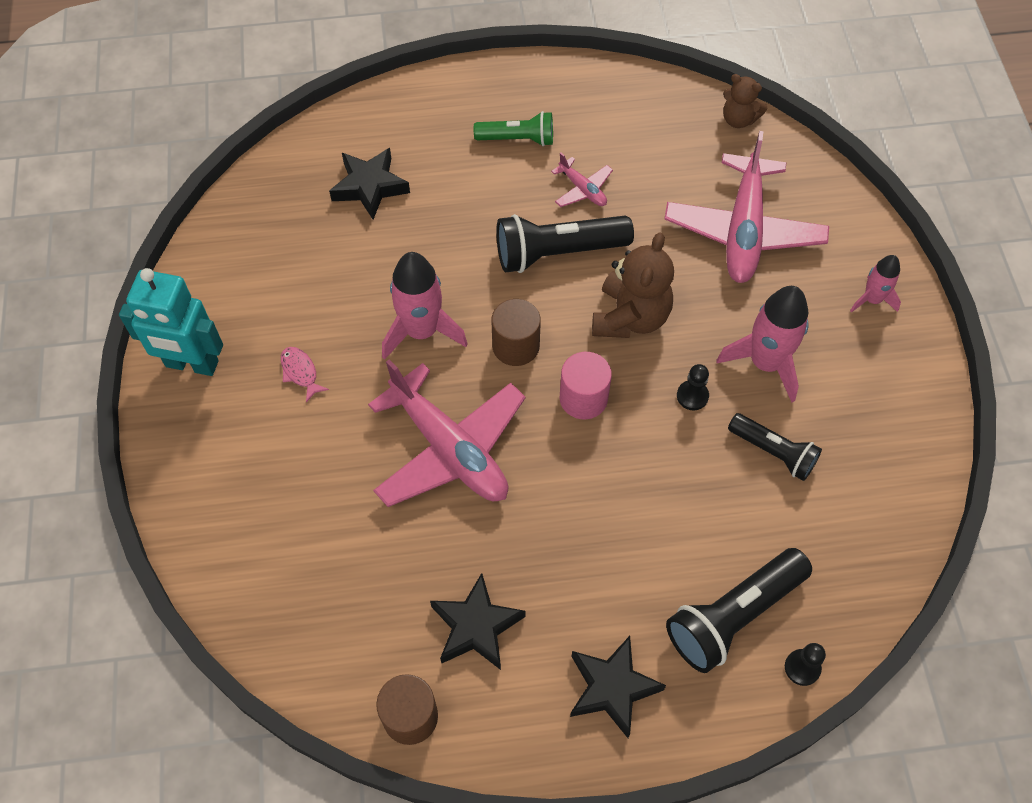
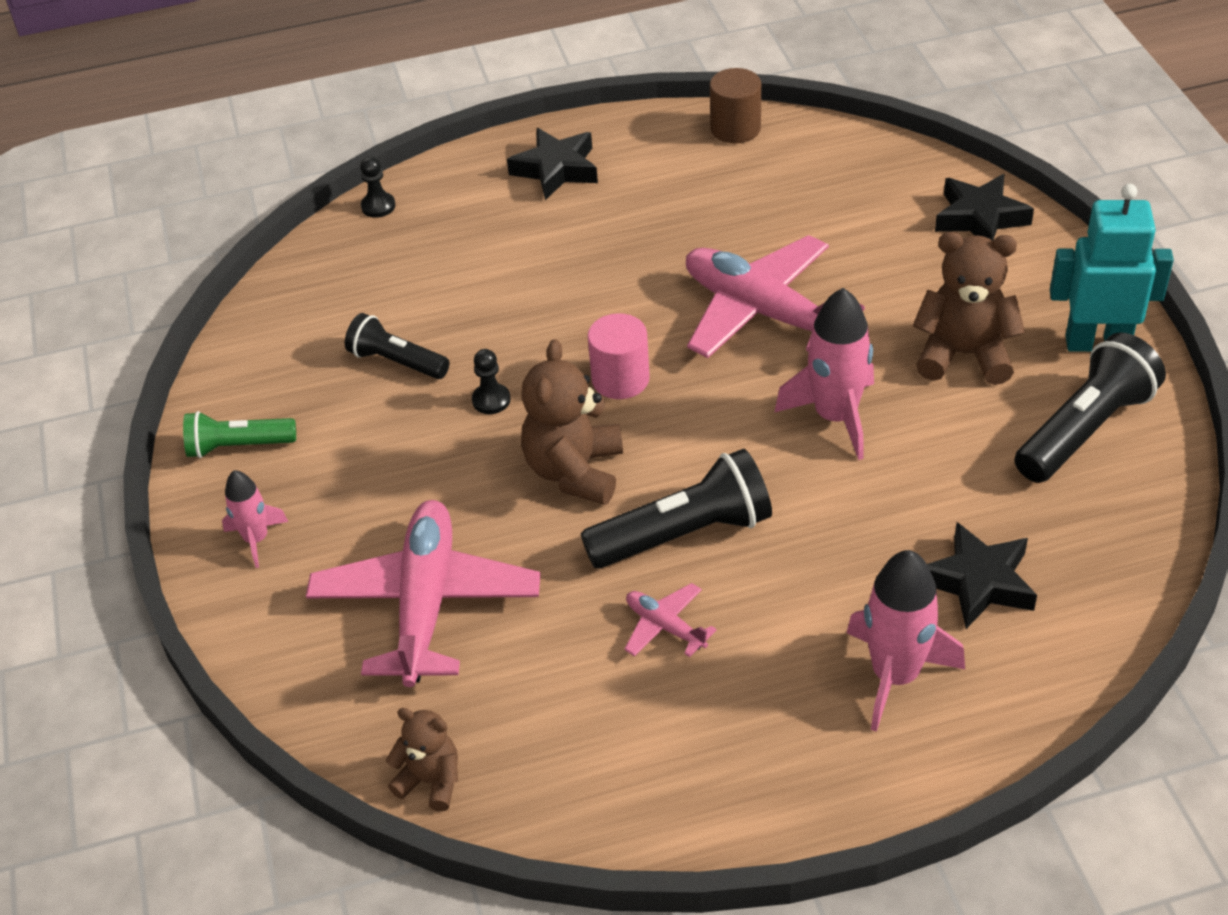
camera: 175 degrees right, 15 degrees down
pink fish [281,347,329,402] -> brown teddy bear [913,232,1025,385]
black star [430,573,525,670] -> black star moved to [935,174,1034,240]
green flashlight [474,111,553,146] -> green flashlight moved to [183,411,296,458]
brown cylinder [492,299,541,366] -> none
black flashlight [666,548,812,673] -> black flashlight moved to [1014,332,1166,483]
pink rocket [716,286,808,402] -> pink rocket moved to [847,550,965,732]

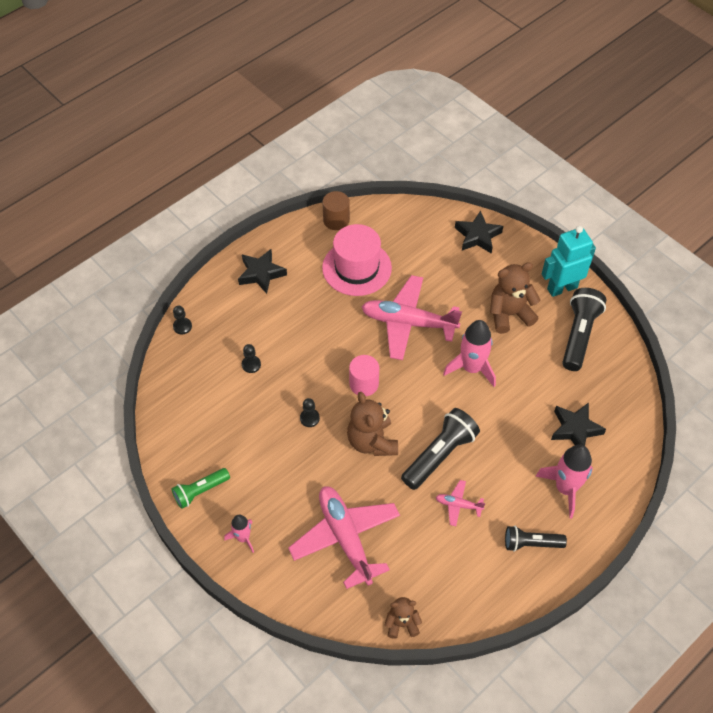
camera: 30 degrees left, 10 degrees up
black flashlight [345,313,450,379] -> black flashlight moved to [505,526,567,552]
none -> black pawn [242,344,261,373]
none -> pink hat [322,224,392,296]

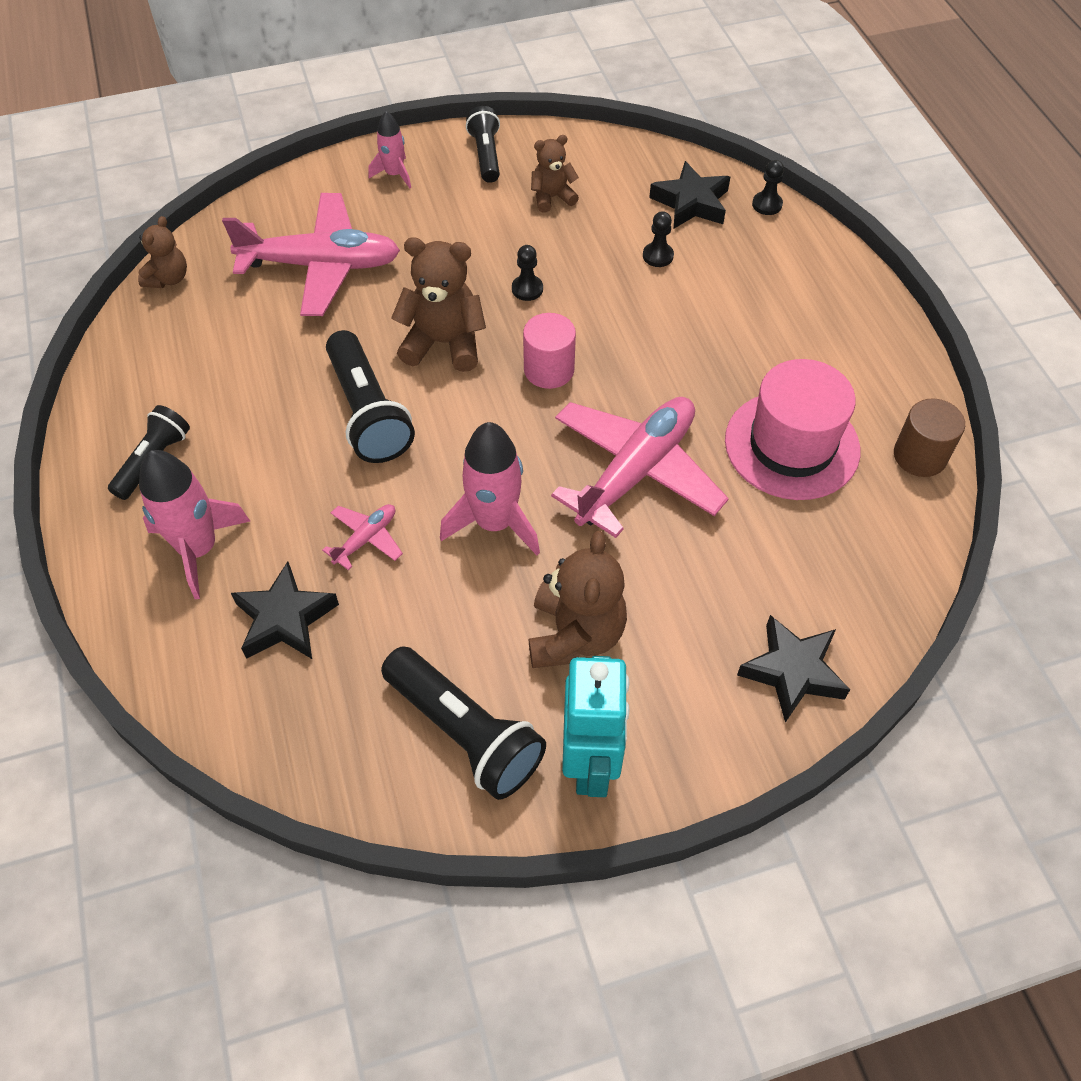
camera: 115 degrees right, 0 degrees up
green flashlight [171,468,230,509] -> black flashlight [466,106,500,183]
black star [238,249,287,294] -> black star moved to [649,161,730,228]
pink plane [436,480,485,526] -> pink plane moved to [322,504,403,570]
none -> brown teddy bear [531,135,579,213]

